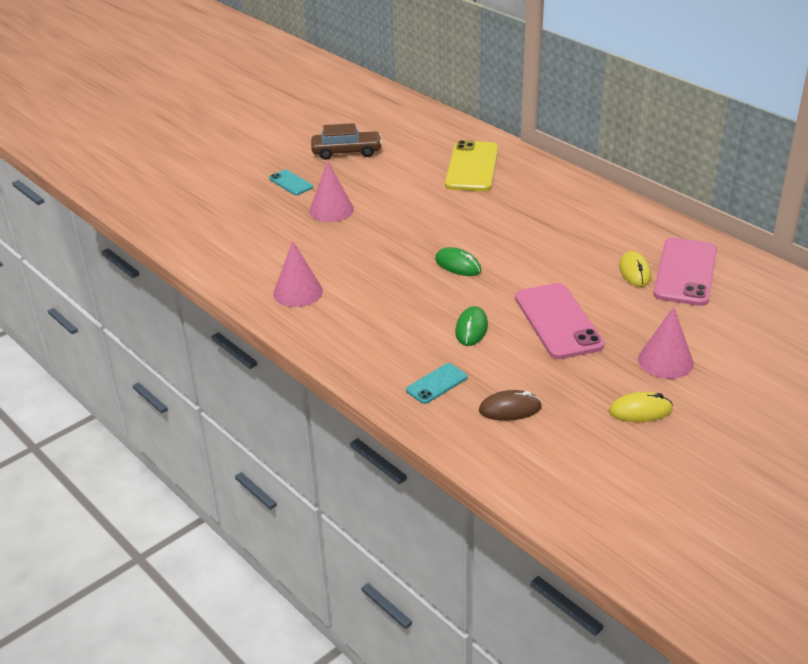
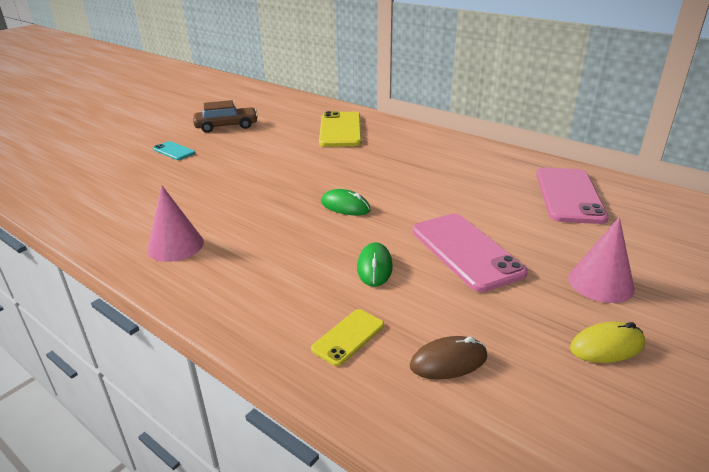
camera: 10 degrees left, 5 degrees down
pink cone [309,161,354,222] -> none
turquoise phone [406,363,467,404] -> yellow phone [311,309,384,366]
yellow mouse [619,251,651,287] -> none

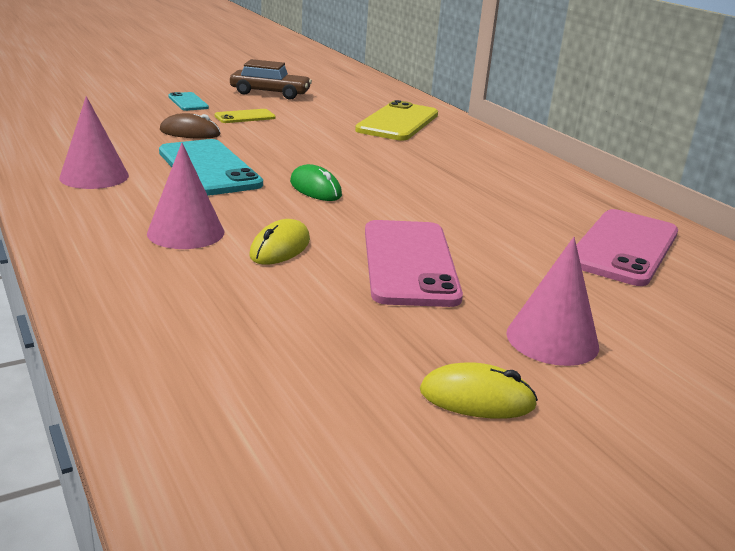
camera: 20 degrees right, 5 degrees down
yellow phone [311,309,384,366] -> yellow phone moved to [215,109,276,123]
green mouse [357,242,393,287] -> yellow mouse [249,219,310,265]
brown mouse [410,336,487,379] -> brown mouse moved to [160,113,220,139]
none -> pink cone [147,143,224,249]
none -> turquoise phone [159,139,263,196]

